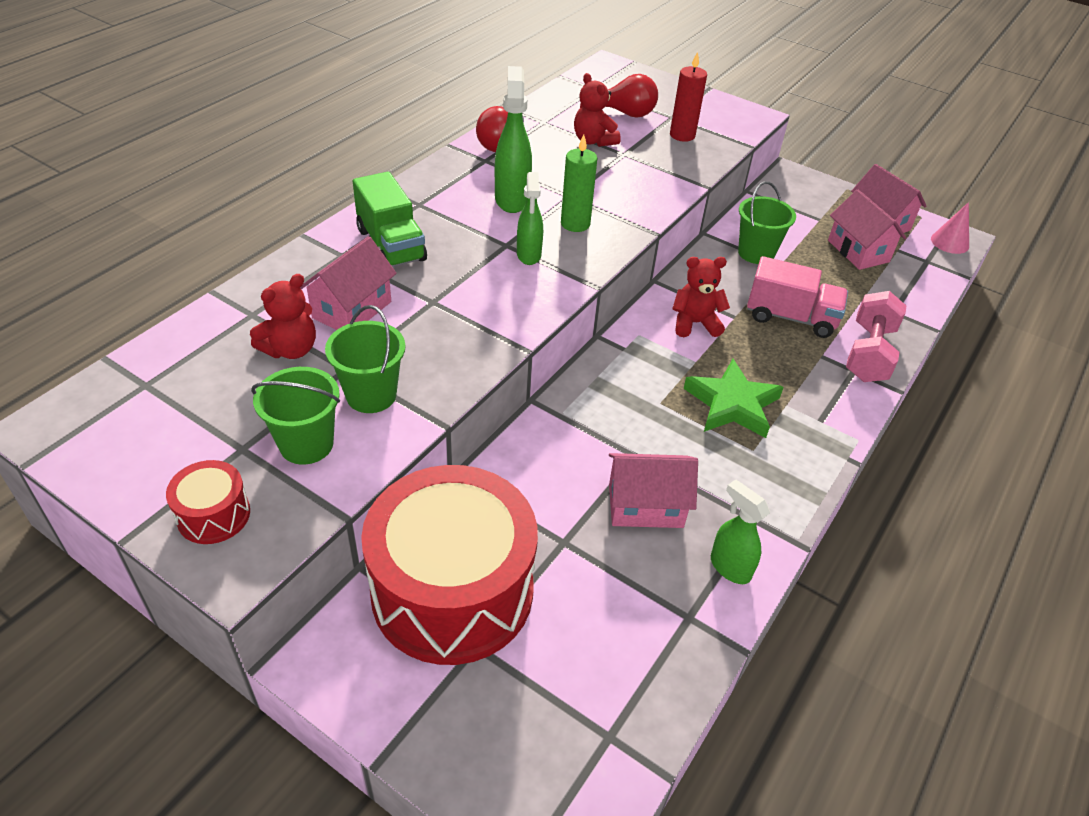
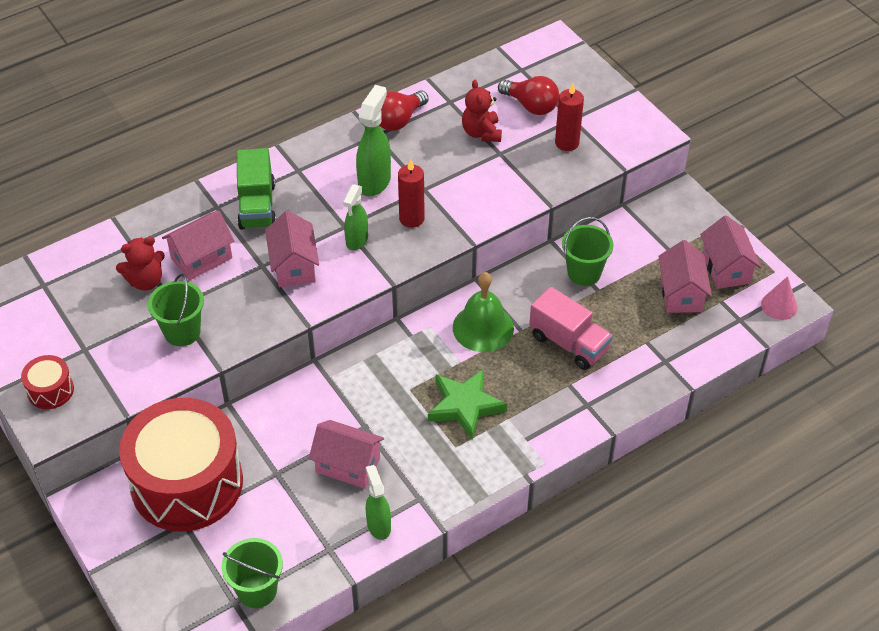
camera: 25 degrees right, 5 degrees up
green bucket [251,367,340,465] -> green bucket moved to [221,538,283,608]
green candle [561,134,597,232] -> red candle [398,159,425,228]
red teddy bear [672,257,730,337] -> green bell [453,272,514,352]
pink dumbbell [846,291,906,382] -> none
none -> pink house [265,211,319,287]

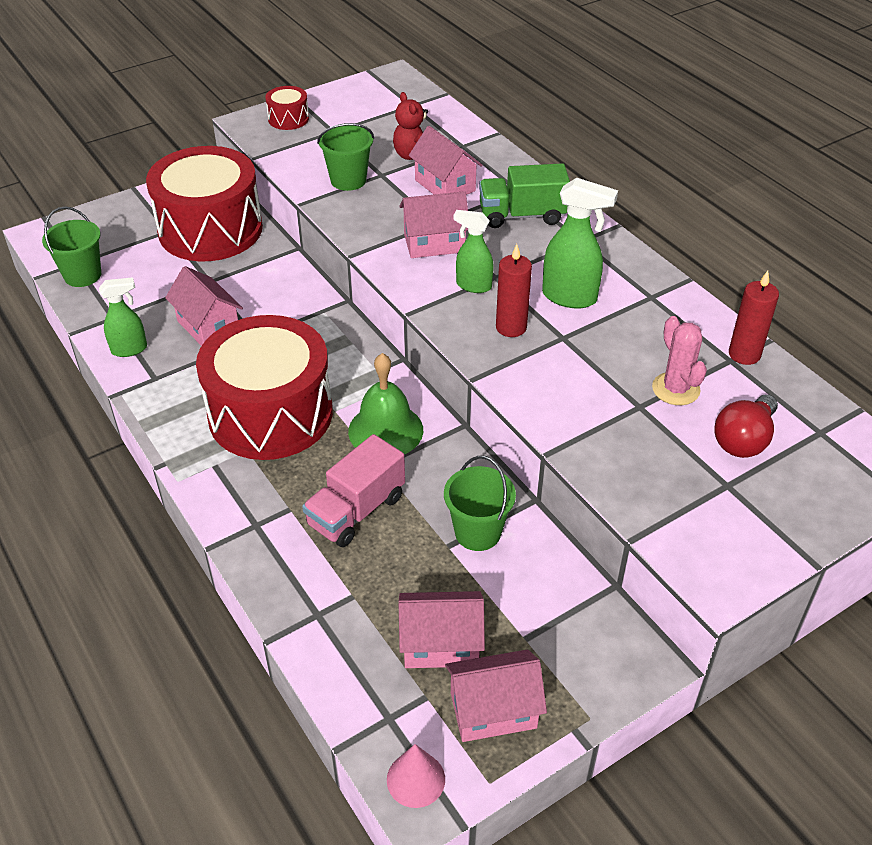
camera: 90 degrees right, 5 degrees down
pink house [309,420,384,489] -> pink house turned 60 degrees counterclockwise [165,266,243,346]
red light bulb [379,91,429,131] -> none
green star [428,369,507,440] -> red drum [196,315,333,460]
red teddy bear [462,80,502,142] -> pink cactus [652,316,707,405]
red candle [555,83,584,151] -> red candle moved to [729,271,779,365]

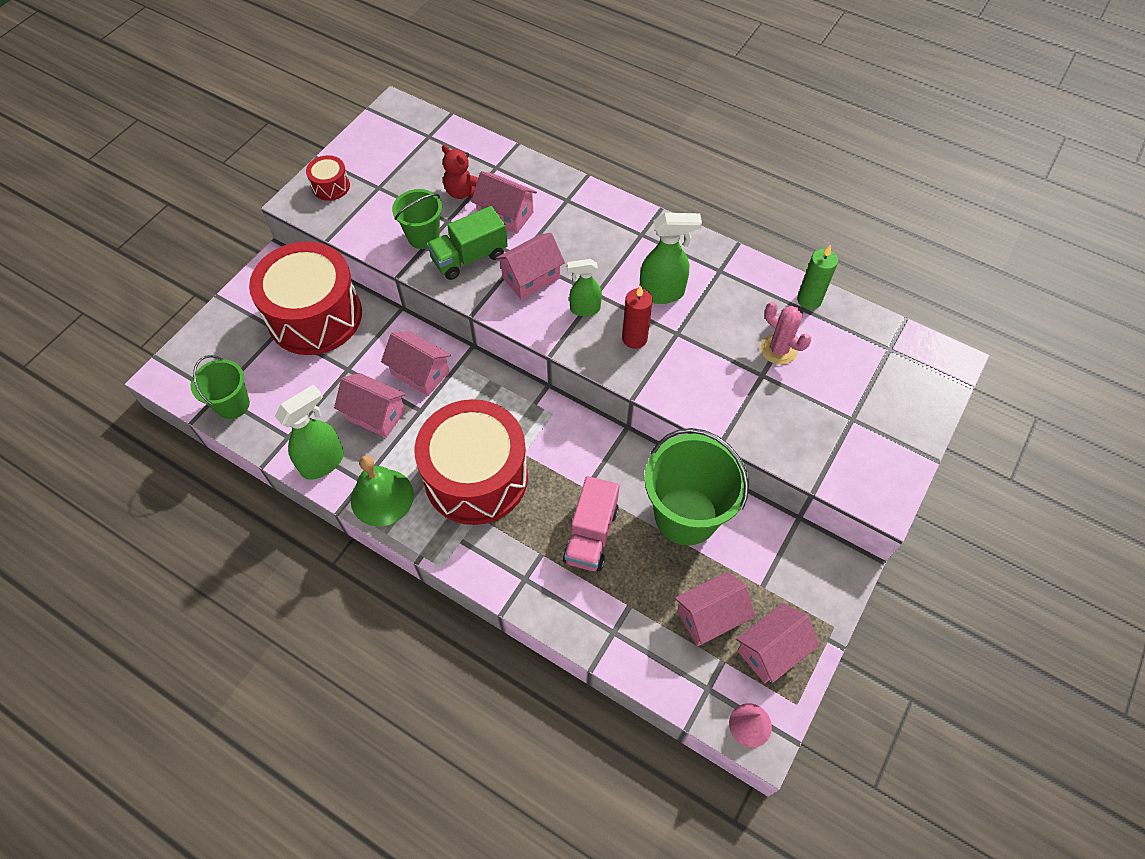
camera: 25 degrees left, 15 degrees up
green spray bottle [99,277,147,357] -> green spray bottle [275,384,344,480], size x1.51
green bell [348,353,423,454] -> green bell moved to [351,455,414,526]
green bucket [444,456,516,551] -> green bucket [644,428,749,545], size x1.78
green truck [479,163,570,228] -> green truck moved to [427,206,508,280]
red light bulb [714,394,778,458] -> none
red candle [729,271,779,365] -> green candle [797,245,838,309]
none -> pink house [381,331,451,396]

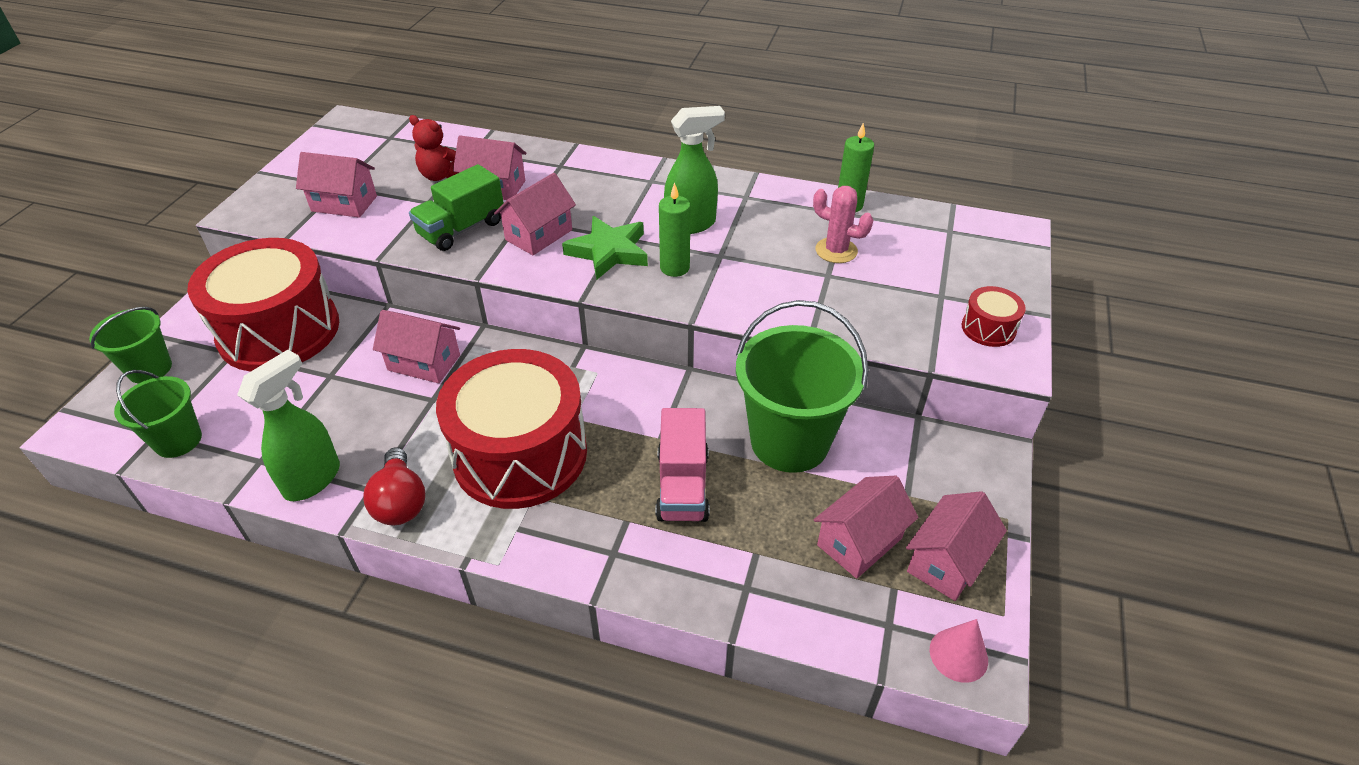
camera: 15 degrees left, 15 degrees down
red drum [306,155,350,201] -> red drum moved to [962,286,1026,347]
pink house [334,373,406,438] -> pink house moved to [296,152,377,218]
green bell [351,455,414,526] -> red light bulb [363,447,425,525]
green bucket [392,189,442,249] -> green bucket moved to [89,307,172,383]
green spray bottle [567,259,602,316] -> green star [562,216,648,280]
red candle [622,285,653,349] -> green candle [659,183,691,277]

